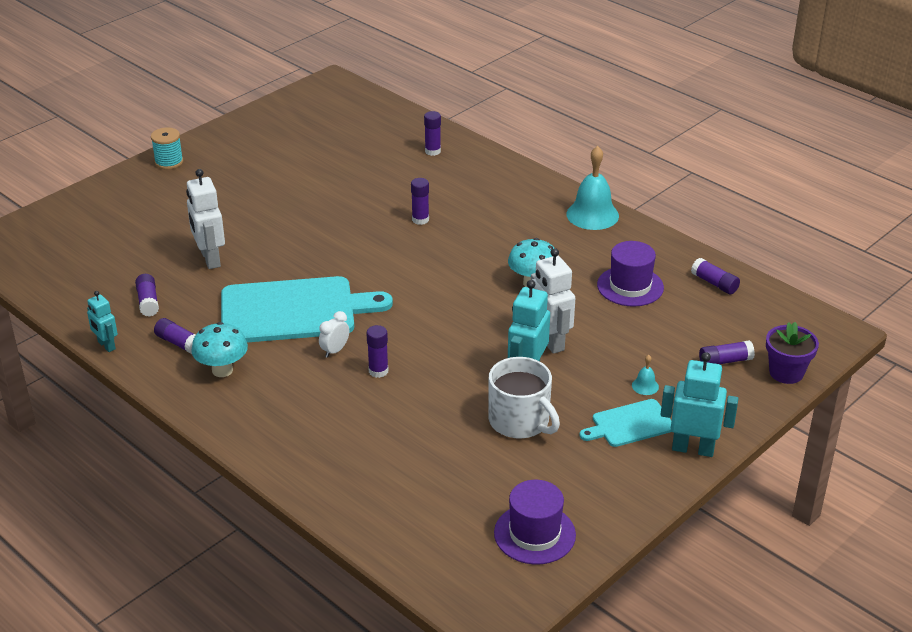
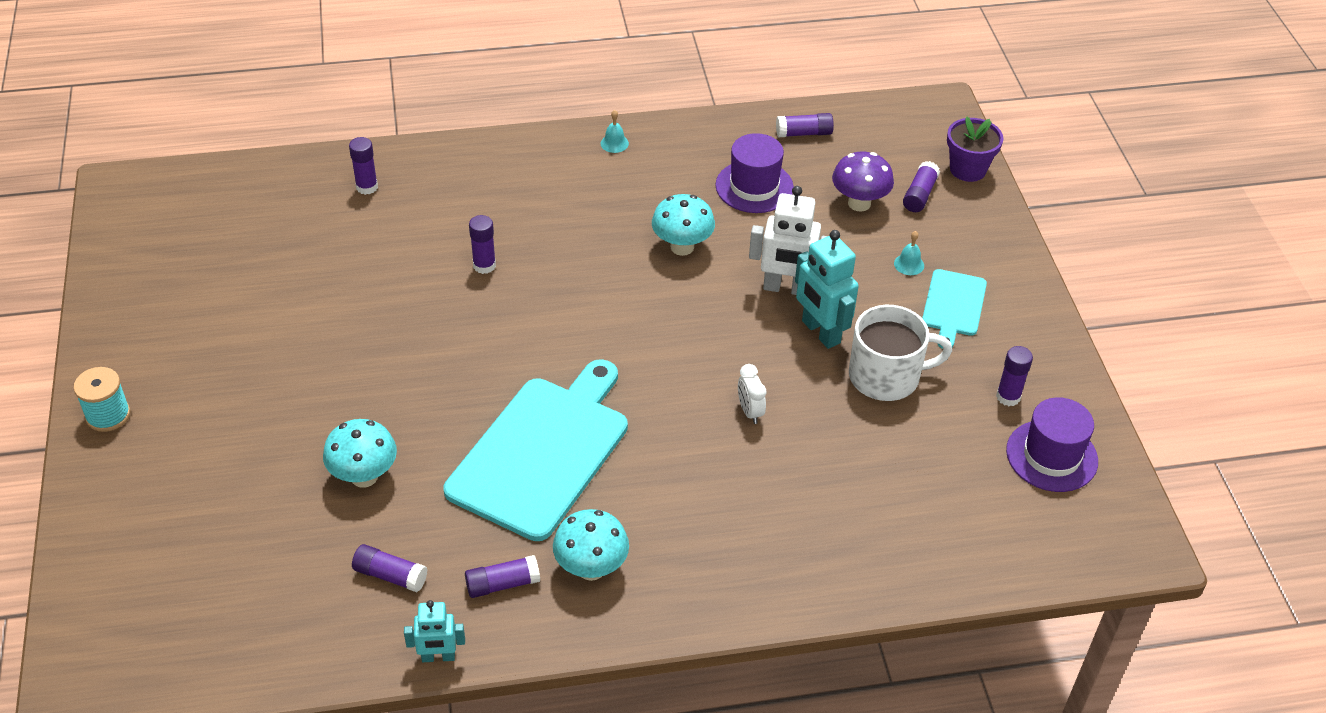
camera: 55 degrees left, 10 degrees up
white robot [186,169,225,269] -> turquoise mushroom [323,419,397,488]
white clock [319,311,349,358] -> white clock moved to [738,364,766,424]
purple glue stick [366,325,388,378] -> purple glue stick moved to [996,346,1033,406]
turquoise bell [566,146,619,230] -> turquoise bell [601,110,629,153], size x0.44
turquoise robot [661,352,739,457] -> none
none -> purple mushroom [832,151,894,212]

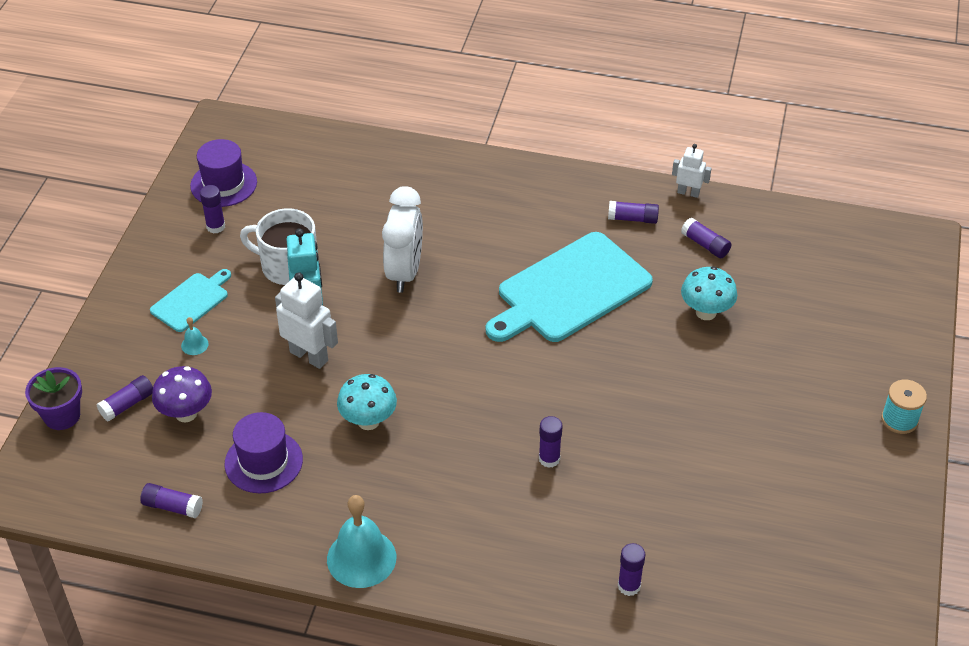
camera: 155 degrees left, 0 degrees up
turquoise robot [404,600,465,662] -> white robot [672,144,712,198]
turquoise mushroom [553,509,629,581] -> none
turquoise bell [601,110,629,153] -> turquoise bell [327,495,396,588], size x2.29
white clock [738,364,766,424] -> white clock [382,186,423,293], size x2.18

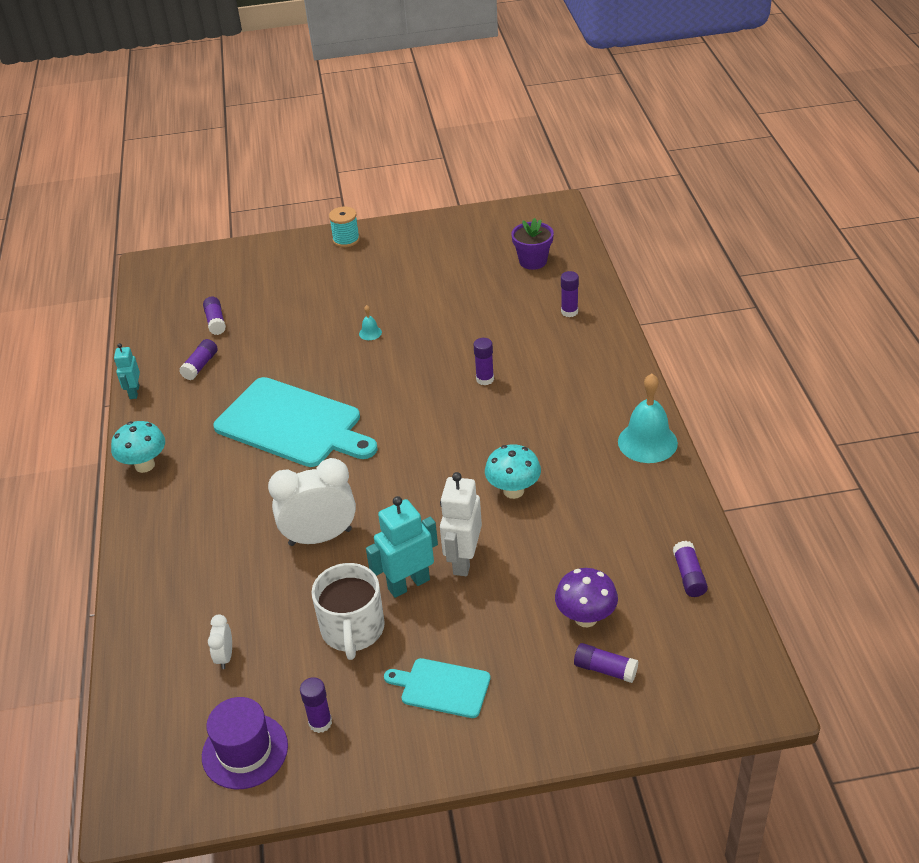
camera: 110 degrees left, 5 degrees down
purple flower pot [25,367,82,430] -> purple flower pot moved to [511,218,554,270]
turquoise bell [181,317,208,355] -> turquoise bell moved to [359,305,382,340]
purple hat [224,412,303,493] -> none
purple glue stick [608,201,659,224] -> purple glue stick moved to [203,297,226,335]
white robot [672,144,712,198] -> turquoise robot [114,343,140,399]
turquoise mushroom [681,267,737,320] -> turquoise mushroom moved to [111,421,165,473]
none -> white clock [208,614,232,669]

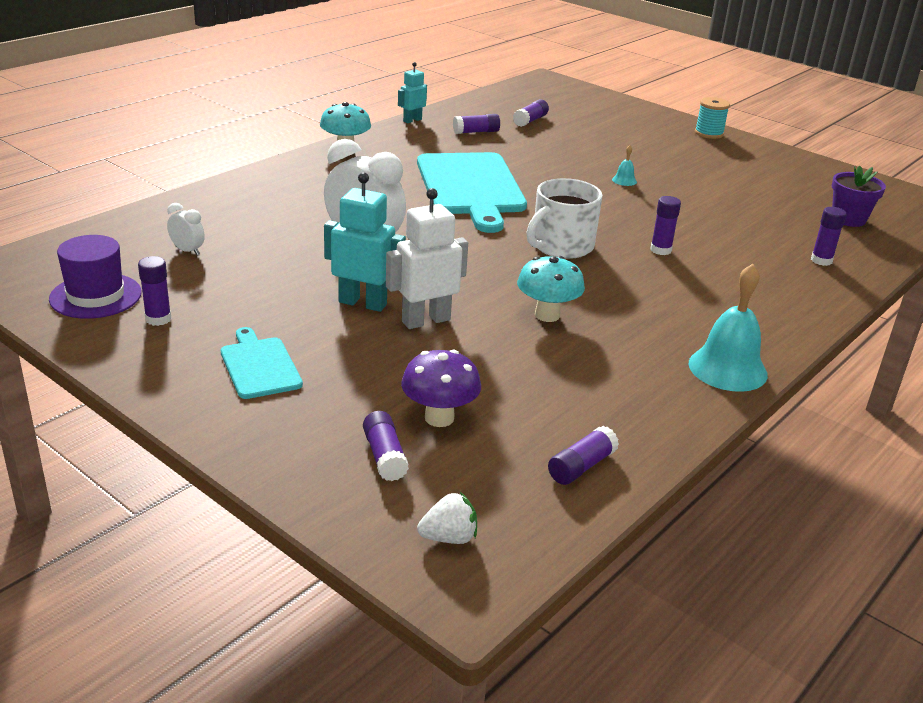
camera: 45 degrees right, 10 degrees down
white clock [208,614,232,669] -> white clock turned 75 degrees clockwise [167,203,205,255]
white mug [311,563,385,660] -> white mug moved to [526,178,602,259]
none -> white strawberry [417,492,477,544]

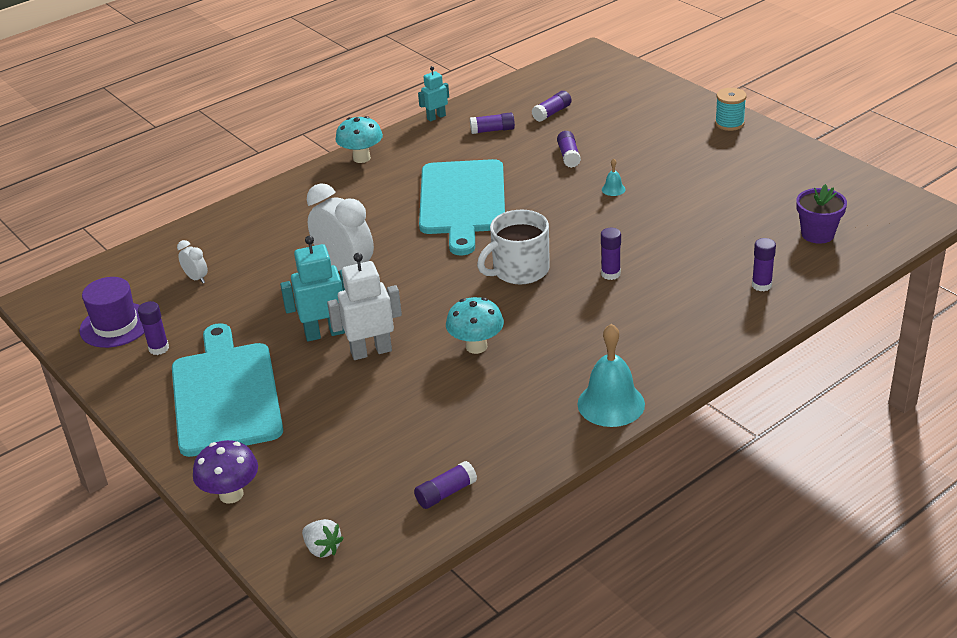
camera: 15 degrees right, 5 degrees up
turquoise cutting board [221,327,303,399] -> turquoise cutting board [172,323,283,457], size x1.99
turquoise robot [324,172,406,312] -> turquoise robot turned 45 degrees counterclockwise [280,236,345,341]
purple glue stick [363,411,409,481] -> purple glue stick moved to [557,131,581,168]
purple mushroom [401,350,481,427] -> purple mushroom moved to [193,440,258,504]
white strawberry [417,492,477,544] -> white strawberry turned 45 degrees clockwise [302,519,344,558]

